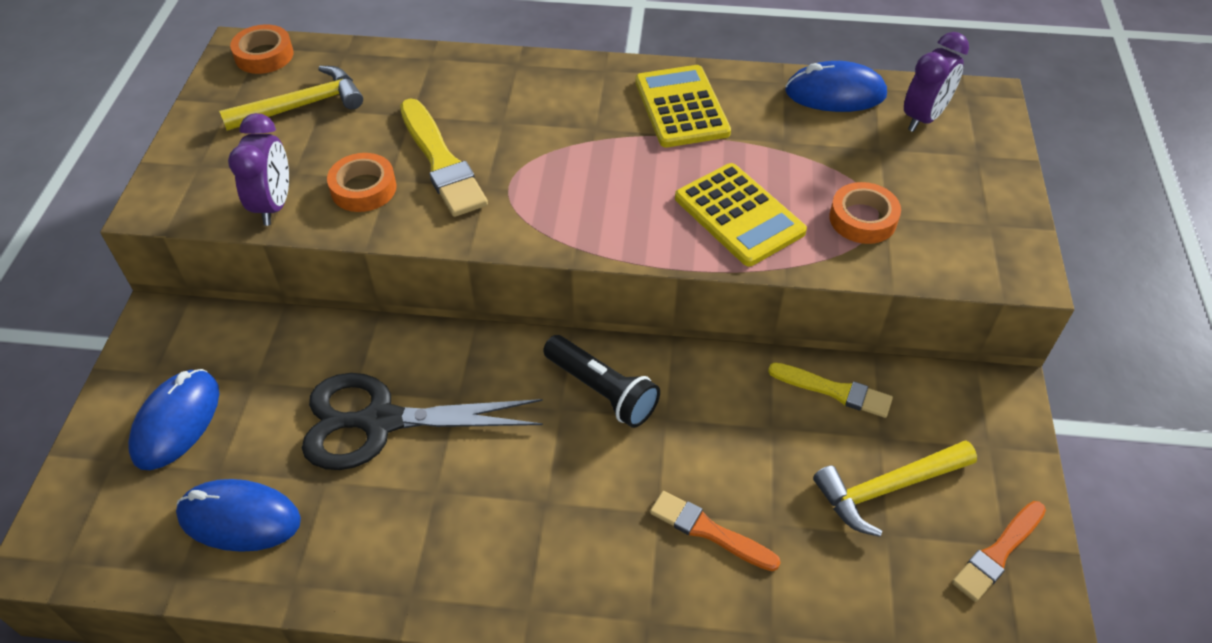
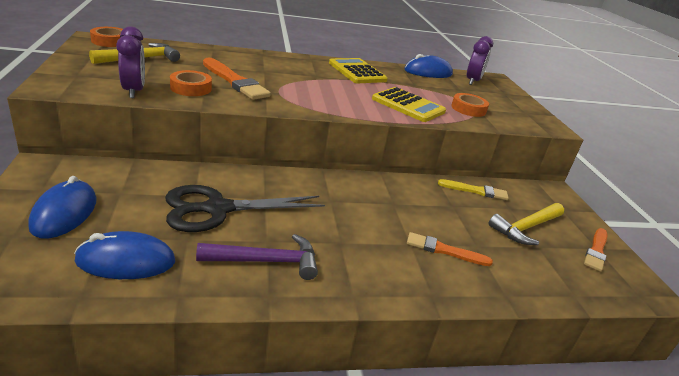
camera: 20 degrees left, 20 degrees down
yellow brush [400,98,488,217] -> orange brush [203,58,271,100]
black flashlight [543,335,660,428] -> none
none -> purple hammer [196,234,318,280]

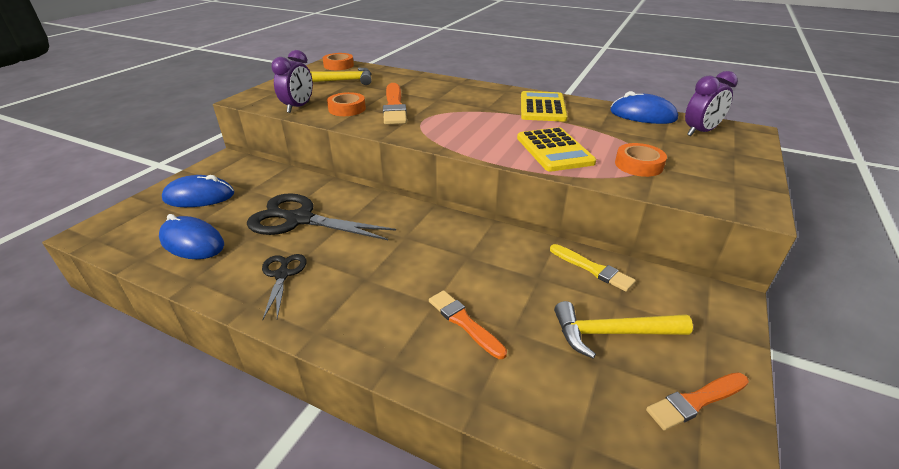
camera: 40 degrees right, 5 degrees up
blue mouse [28,176,97,239] -> blue mouse turned 45 degrees clockwise [162,175,234,207]
purple hammer [196,234,318,280] -> black scissors [262,254,307,319]

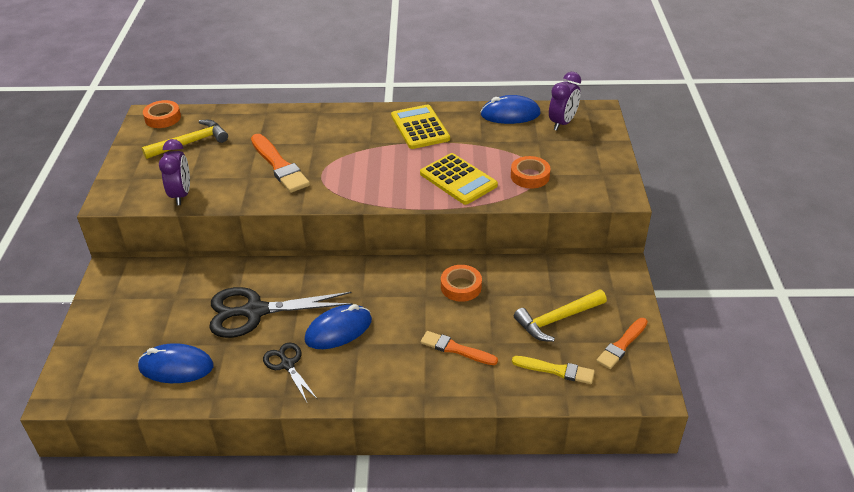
camera: 25 degrees left, 5 degrees up
blue mouse [162,175,234,207] -> blue mouse moved to [304,304,372,349]
orange tape [327,92,366,116] -> orange tape moved to [441,265,482,302]
yellow brush [550,244,636,292] -> yellow brush moved to [512,356,595,384]

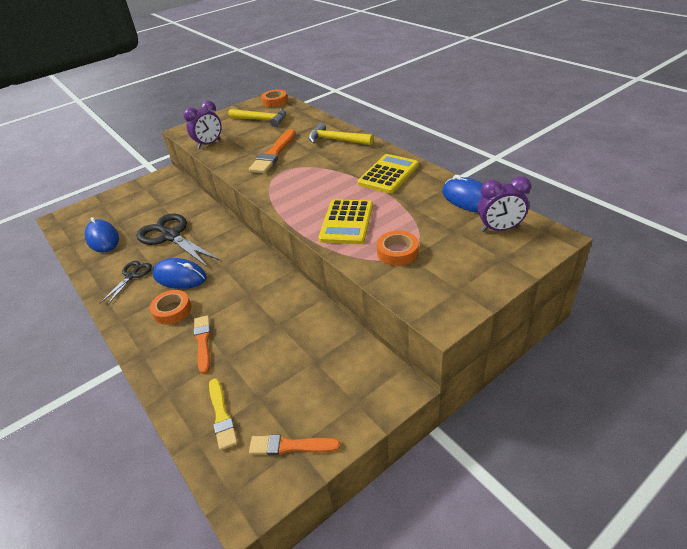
camera: 55 degrees right, 0 degrees up
orange tape [441,265,482,302] -> orange tape moved to [150,290,191,324]
yellow hammer [514,290,607,342] -> yellow hammer moved to [309,122,374,145]

